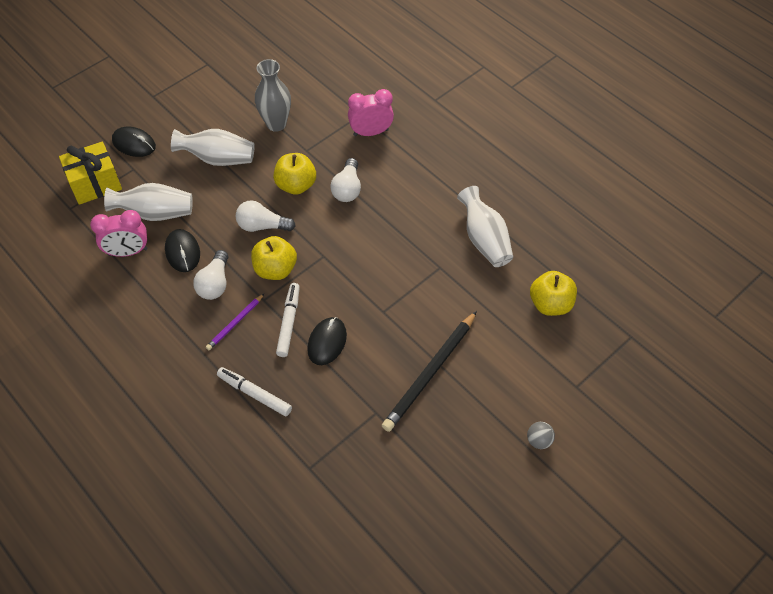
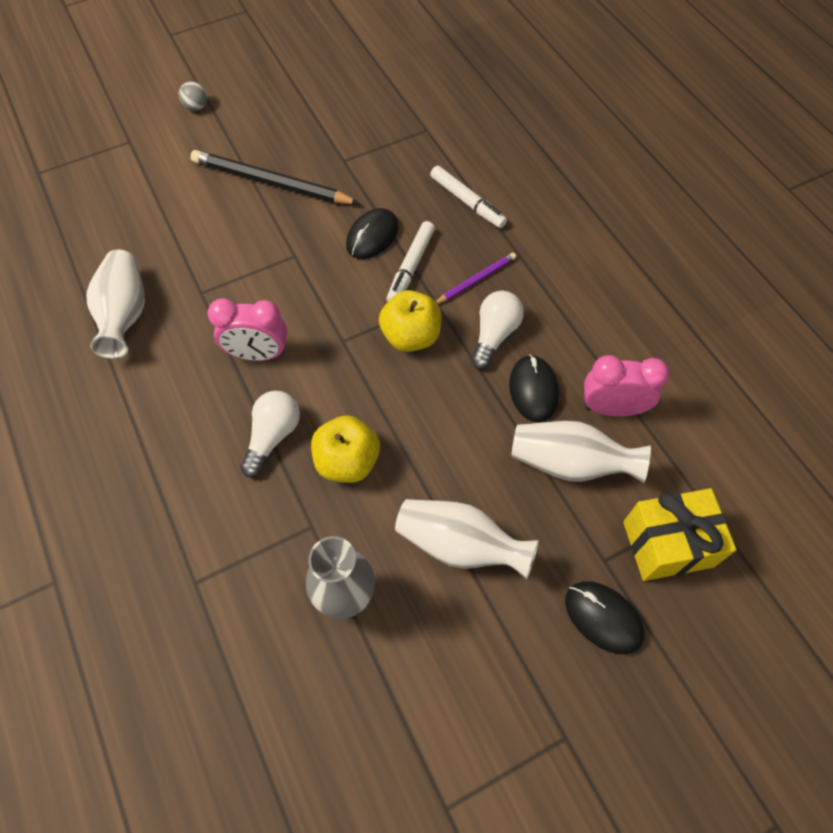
camera: 165 degrees left, 5 degrees up
white light bulb [236,200,296,232] -> none
pink clock [348,89,394,136] -> pink clock moved to [208,298,287,361]
black pencil [382,311,477,432] -> black pencil turned 120 degrees counterclockwise [190,150,360,204]
yellow apple [530,271,577,316] -> none

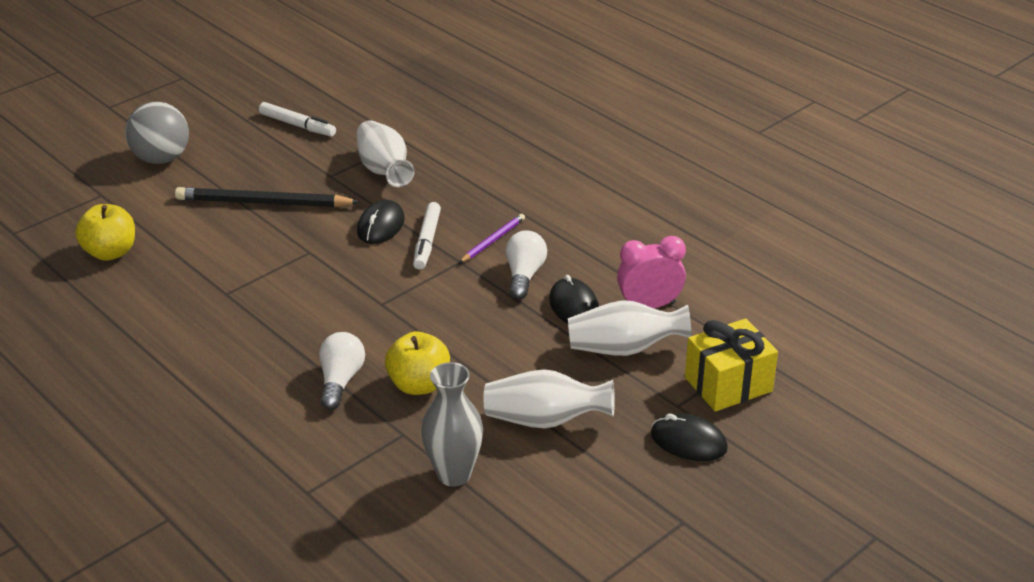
camera: 15 degrees left, 25 degrees down
white vase [86,250,145,359] -> white vase moved to [356,120,415,187]
grey ball [179,81,207,111] -> grey ball [125,102,189,164], size x2.16
pink clock [208,298,287,361] -> none
yellow apple [379,290,441,352] -> yellow apple moved to [75,204,135,261]
white marker [430,166,507,228] -> white marker moved to [259,102,336,137]

